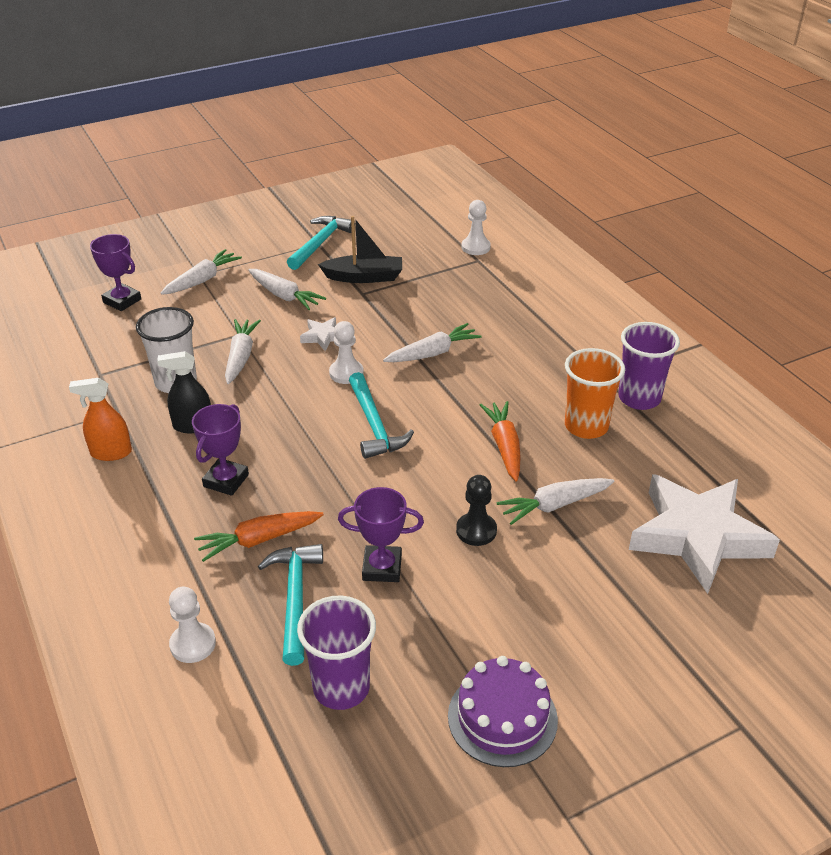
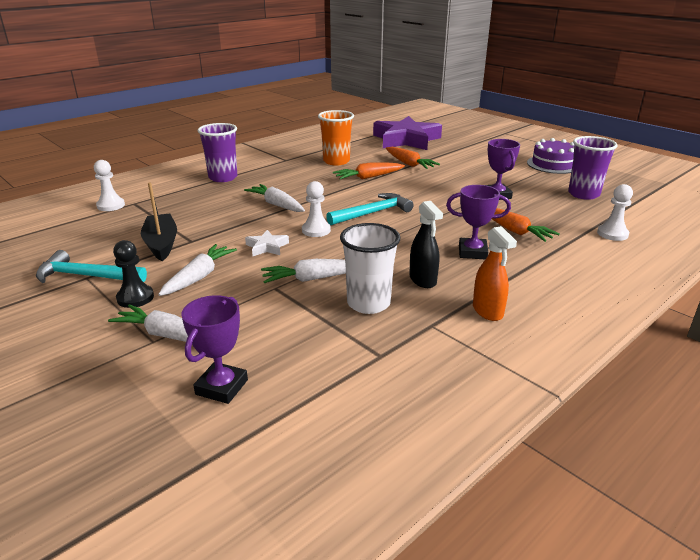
camera: 105 degrees left, 10 degrees down
turquoise hammer [258,544,323,666] -> none
black pawn [456,475,497,546] -> black pawn moved to [113,240,154,308]
white carrot [496,478,615,525] -> orange carrot [386,147,440,169]
purple cup [618,322,680,410] -> purple cup moved to [198,123,237,182]
white star [629,474,780,594] -> purple star [373,116,442,150]

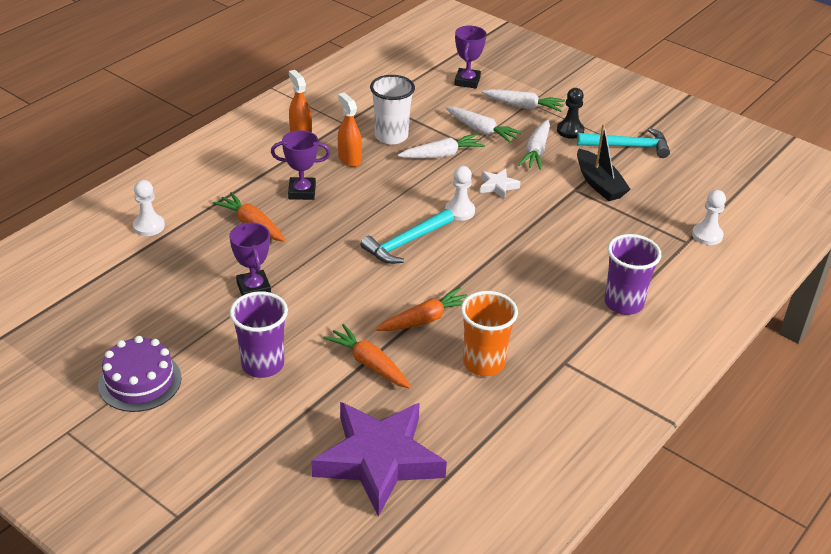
camera: 170 degrees right, 10 degrees up
white carrot [244,184,305,212] -> white carrot moved to [446,107,523,143]
black spray bottle [409,201,443,288] -> orange spray bottle [338,93,362,167]
purple cup [568,136,618,200] -> purple cup moved to [230,291,288,378]

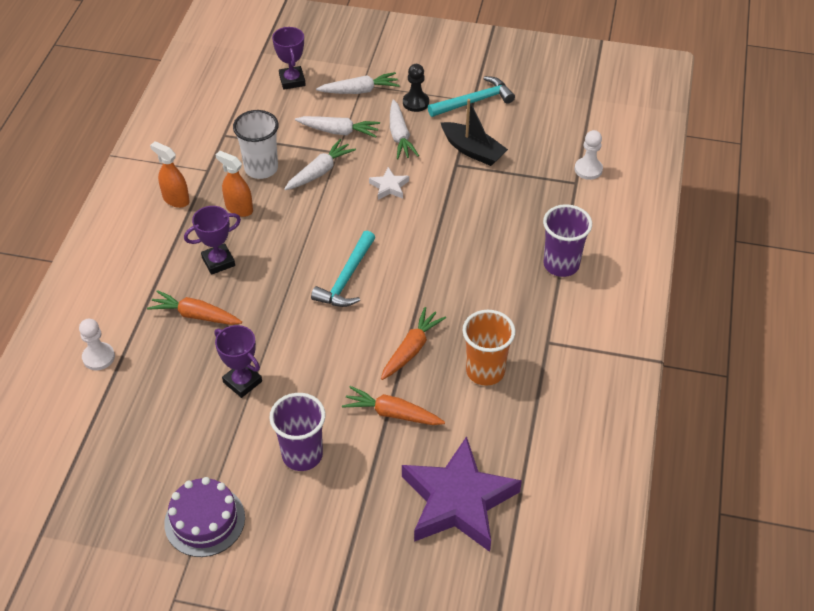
camera: 25 degrees left, 10 degrees up
white pawn [445,166,475,221] -> none

